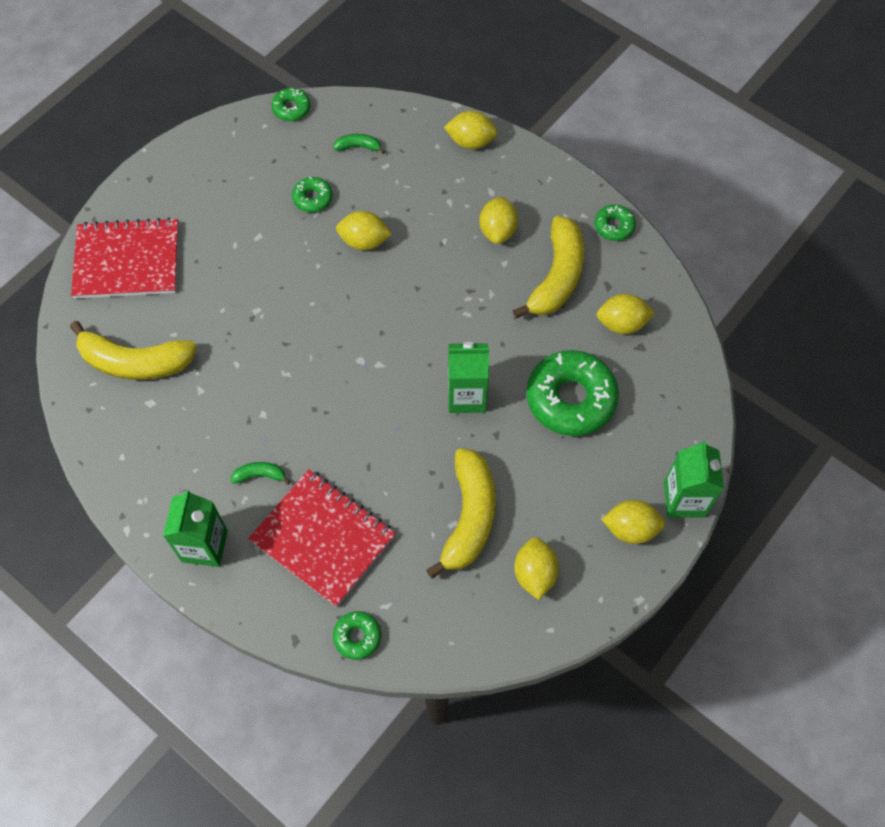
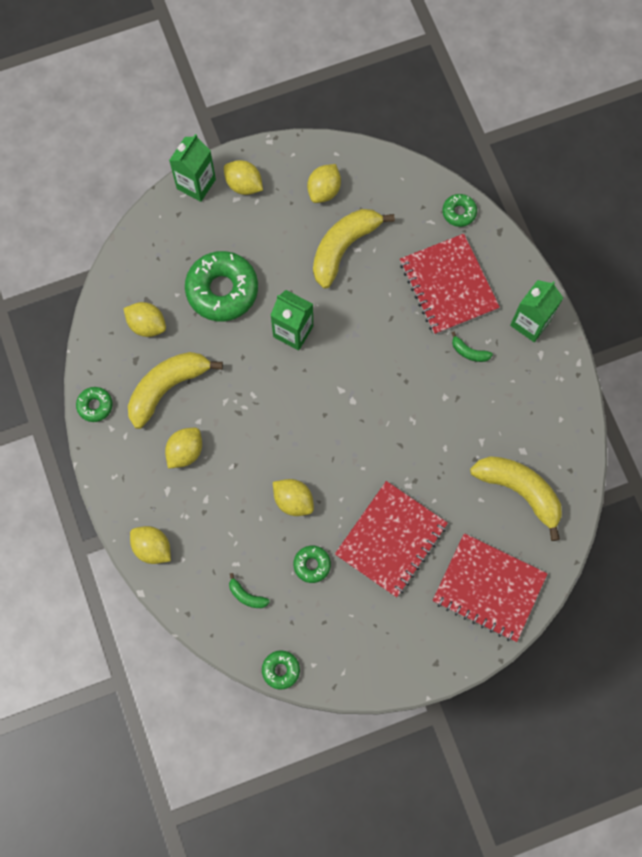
camera: 150 degrees left, 10 degrees up
none -> red notebook [335,481,448,597]

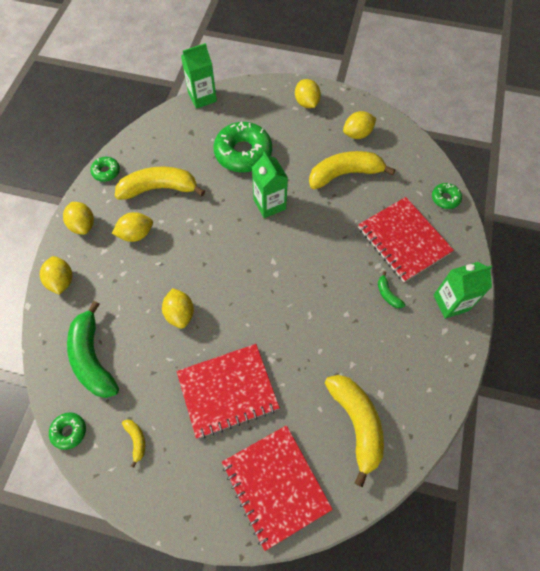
camera: 35 degrees right, 10 degrees down
yellow lemon [123,302,166,337] -> yellow lemon moved to [63,202,94,235]
green carton [169,134,216,202] -> green carton moved to [181,43,217,109]
green banana [229,573,270,608] -> green banana [67,301,119,398], size x2.29
green donut [293,546,331,583] -> none
red notebook [400,234,500,335] -> red notebook turned 45 degrees counterclockwise [358,197,454,282]
none -> yellow banana [122,419,145,468]

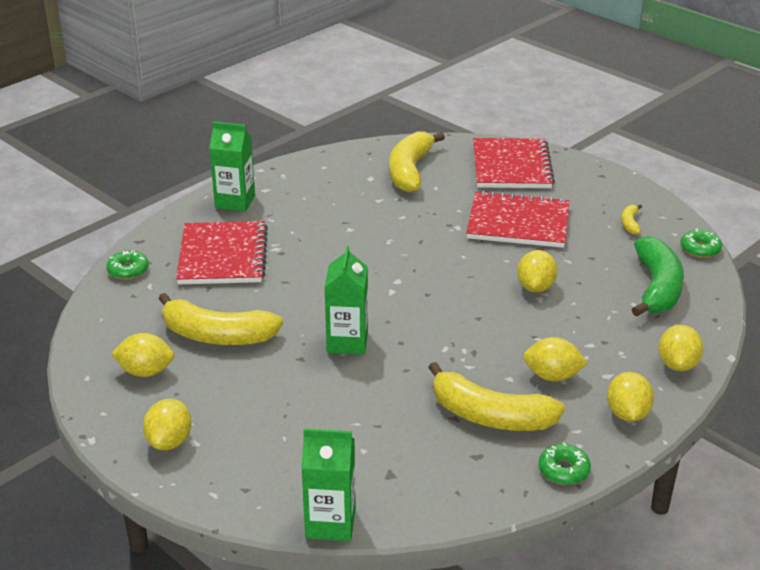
camera: 150 degrees left, 30 degrees down
green donut [214,122,272,173] -> none
green banana [378,271,405,308] -> none

